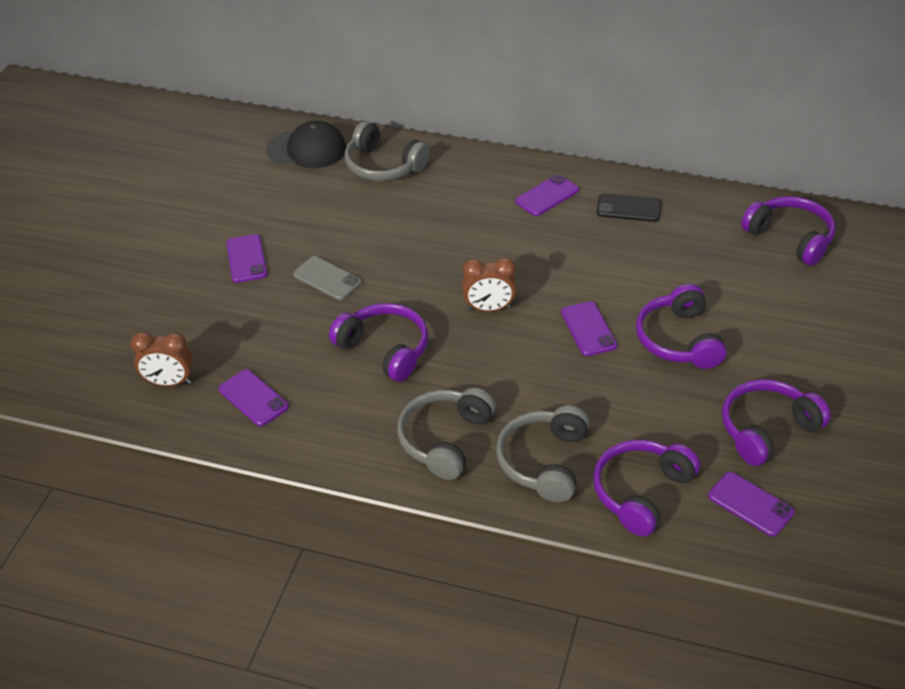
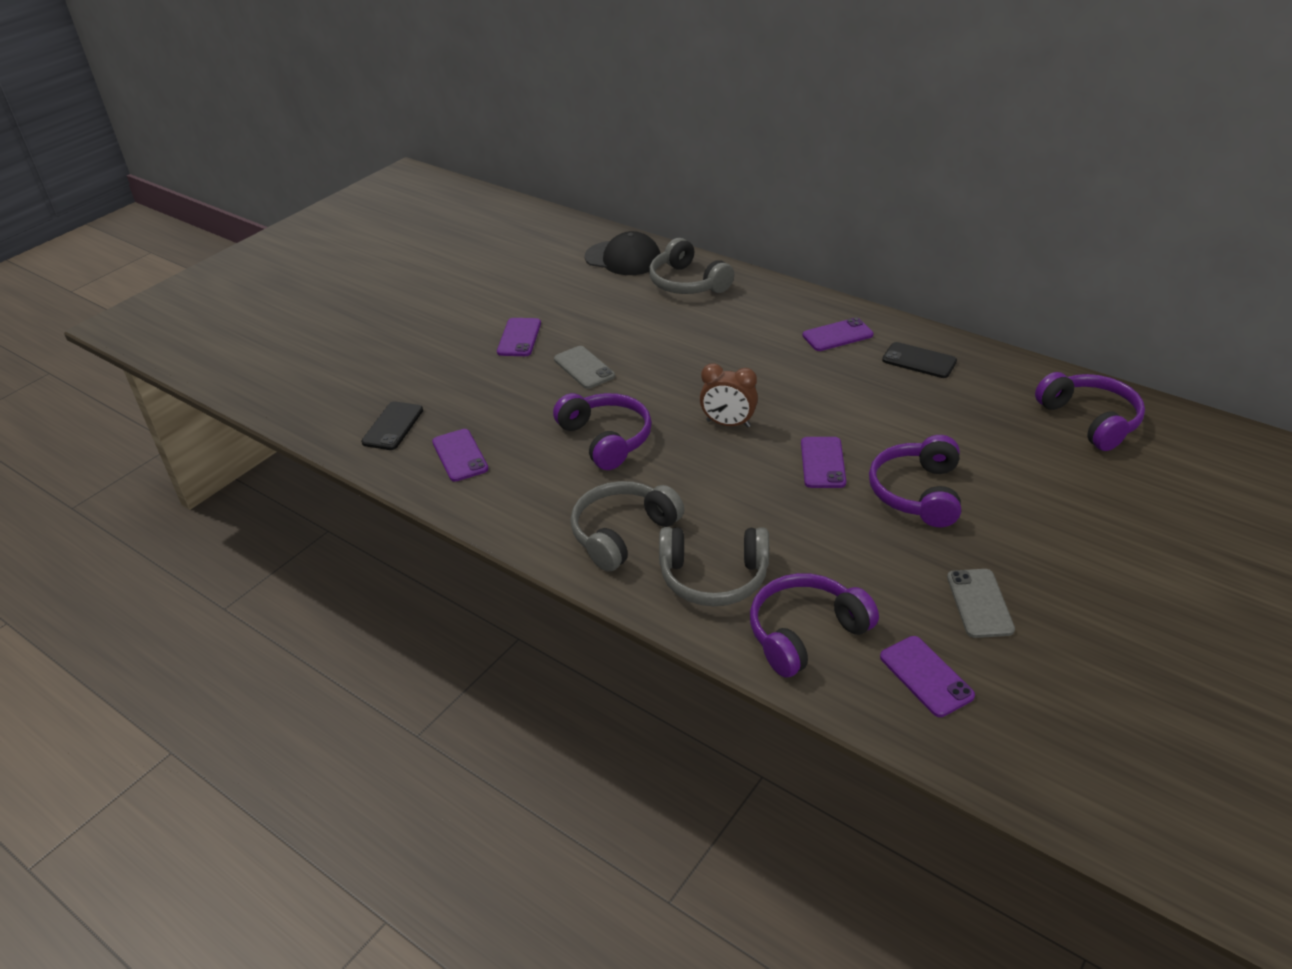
camera: 20 degrees right, 5 degrees down
brown clock [131,332,193,386] -> black phone [361,401,423,450]
grey headphones [496,405,589,502] -> grey headphones turned 120 degrees counterclockwise [659,527,769,606]
purple headphones [722,379,831,466] -> grey phone [947,569,1015,638]

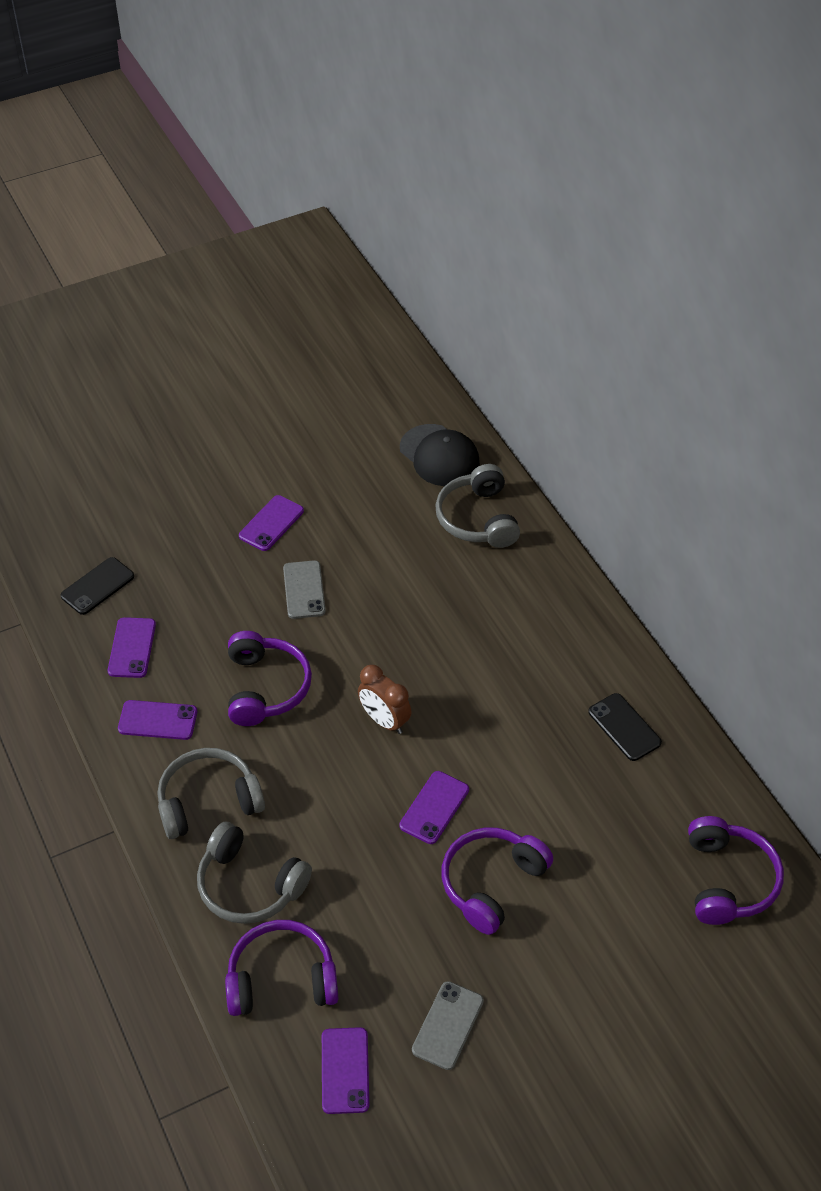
camera: 25 degrees right, 10 degrees up
purple phone [802,317,874,351] -> purple phone moved to [118,700,197,740]

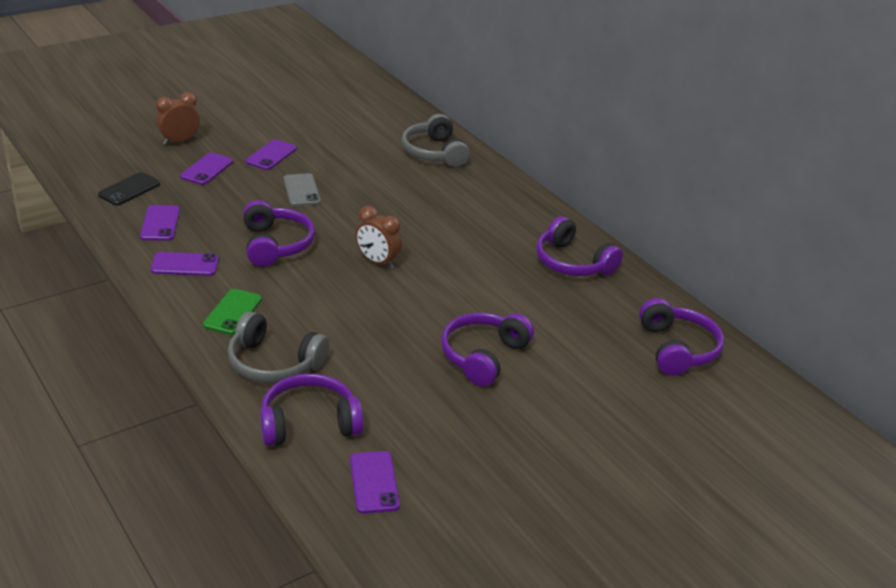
camera: 10 degrees left, 15 degrees down
grey headphones [158,748,265,839] -> green phone [203,289,262,335]
purple phone [399,771,469,844] -> purple phone moved to [180,153,233,185]
black cap [400,424,480,486] -> none
grey phone [412,981,484,1070] -> none
black phone [588,693,662,761] -> purple headphones [536,216,623,276]
none -> brown clock [156,92,200,145]

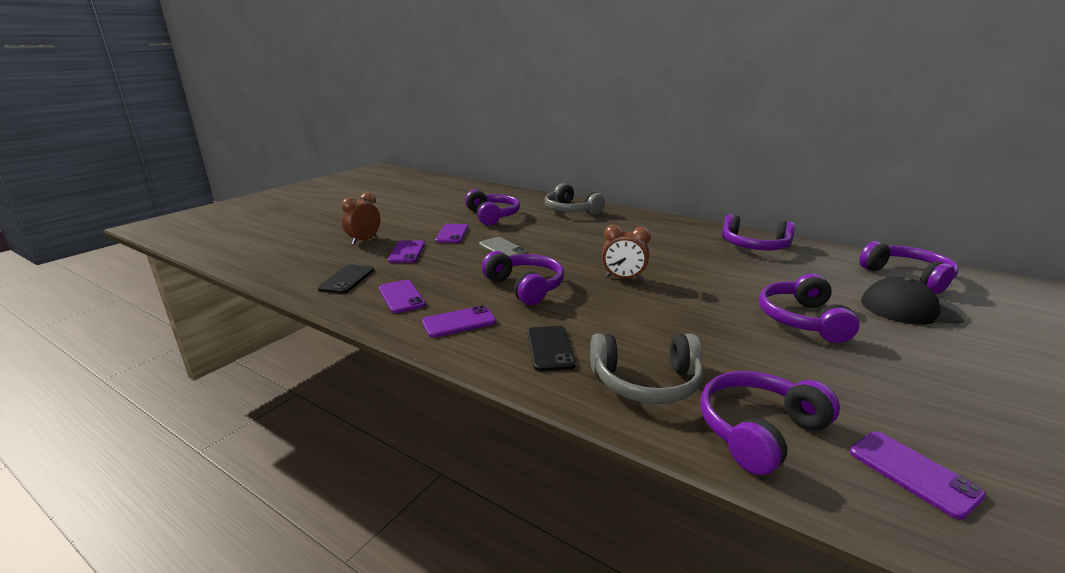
camera: 20 degrees left, 10 degrees down
green phone [203,289,262,335] -> black phone [528,326,576,371]
none -> purple headphones [465,189,520,225]
none -> black cap [861,276,966,325]

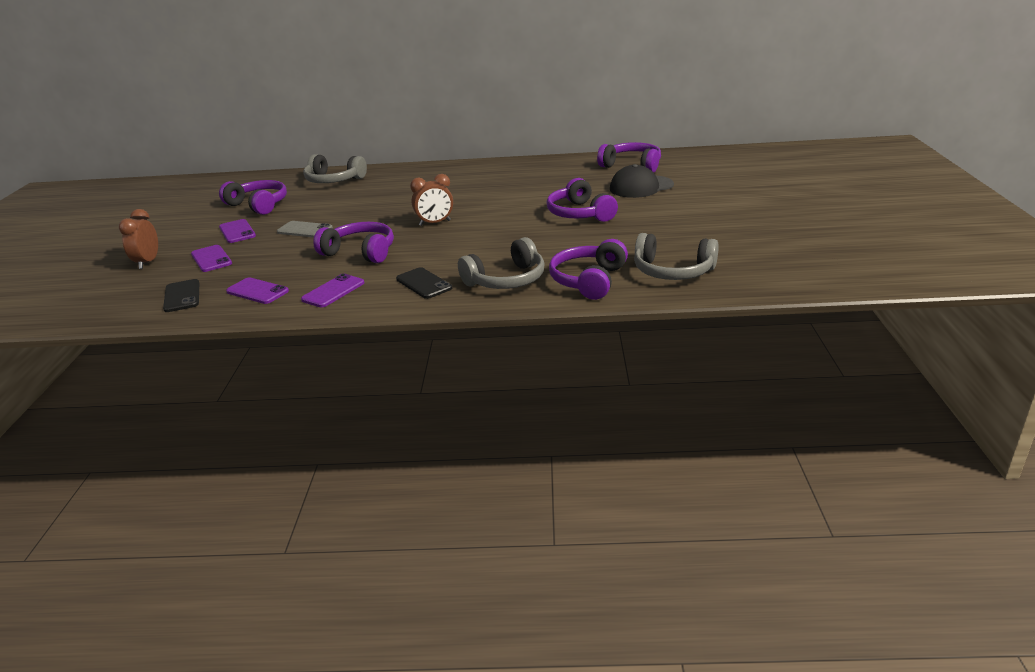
camera: 30 degrees left, 5 degrees up
purple headphones [722,214,795,250] -> none
purple phone [850,431,986,520] -> grey headphones [634,233,719,280]

